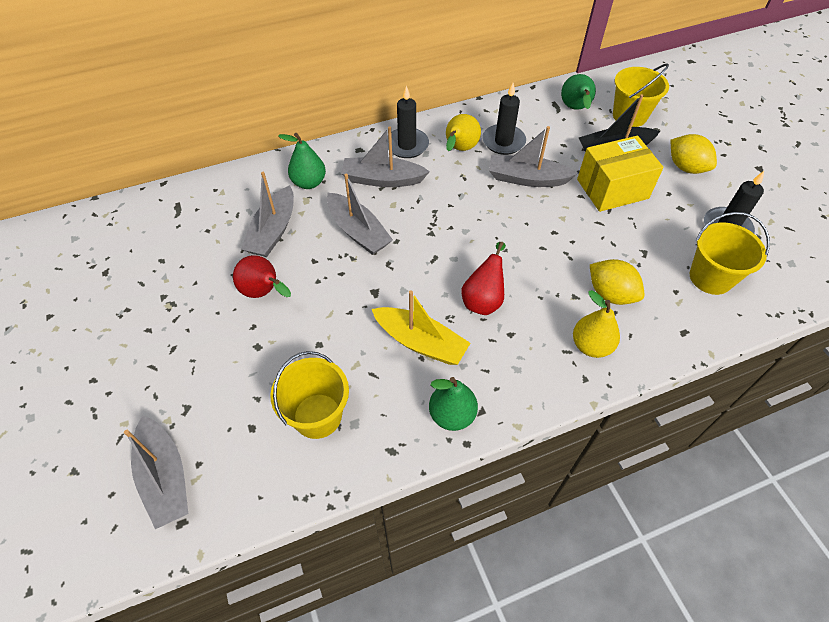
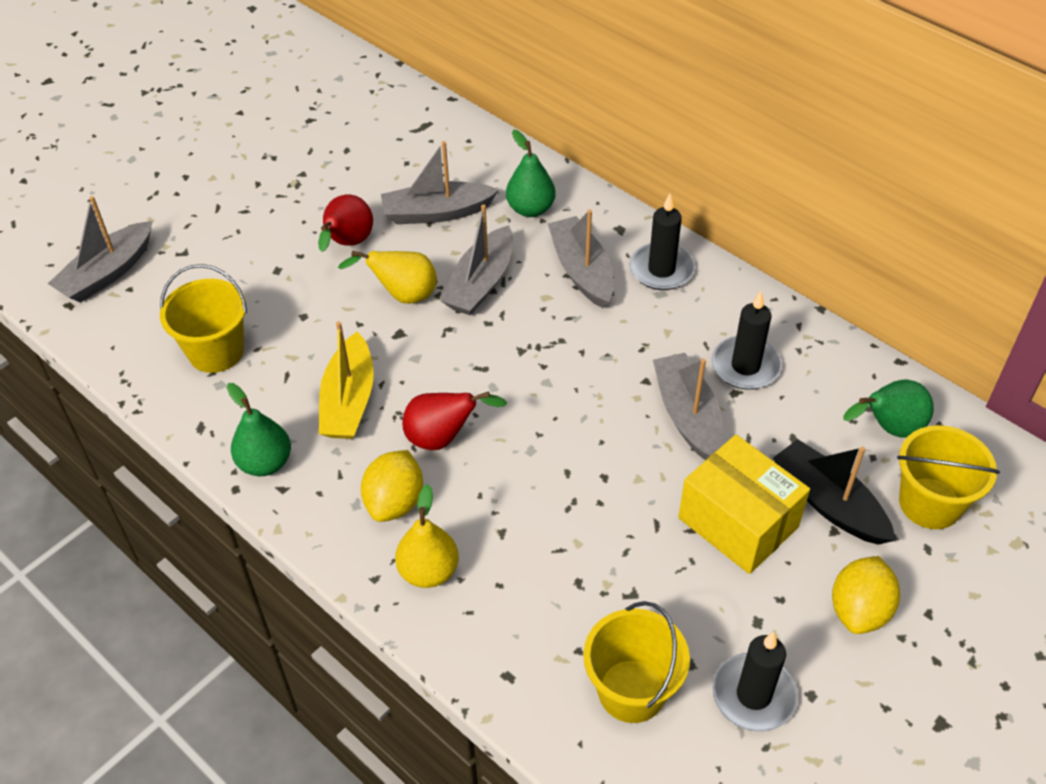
camera: 65 degrees right, 5 degrees down
yellow pear [446,114,481,151] -> yellow pear moved to [338,251,437,304]
yellow lemon [590,259,645,305] -> yellow lemon moved to [361,450,423,522]

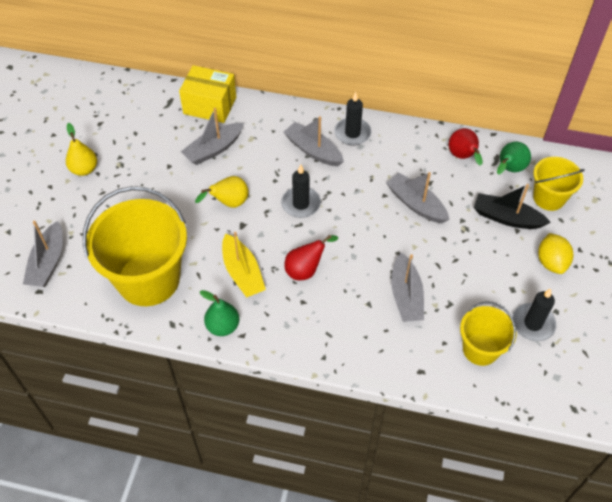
camera: 30 degrees left, 5 degrees up
yellow bucket [160,264,247,373] -> yellow bucket [83,186,187,306], size x1.85
red pear [318,194,373,252] -> red pear moved to [449,128,482,166]
yellow lemon [361,450,423,522] -> none
yellow pear [395,484,459,588] -> yellow pear moved to [66,123,97,176]
grey boat [441,205,513,316] -> grey boat moved to [391,252,424,322]
green pear [506,130,556,217] -> none
yellow box [678,434,810,574] -> yellow box moved to [179,65,236,123]
black candle [712,291,782,389] -> black candle moved to [281,164,321,218]

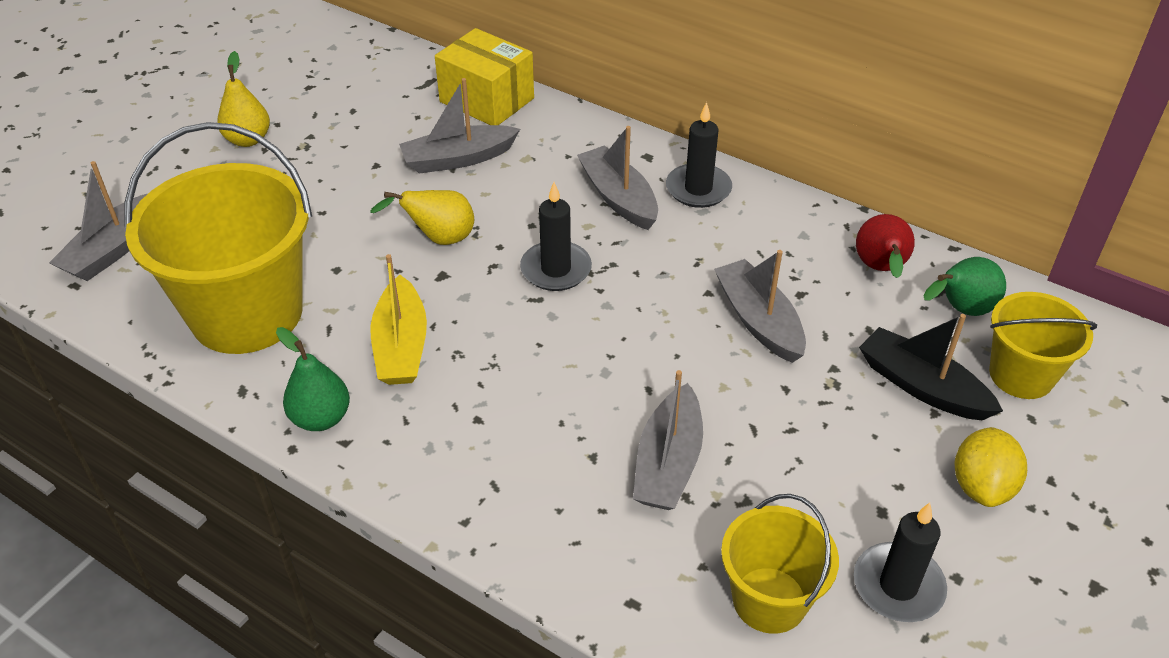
camera: 20 degrees right, 10 degrees down
red pear [284,235,338,280] -> none

